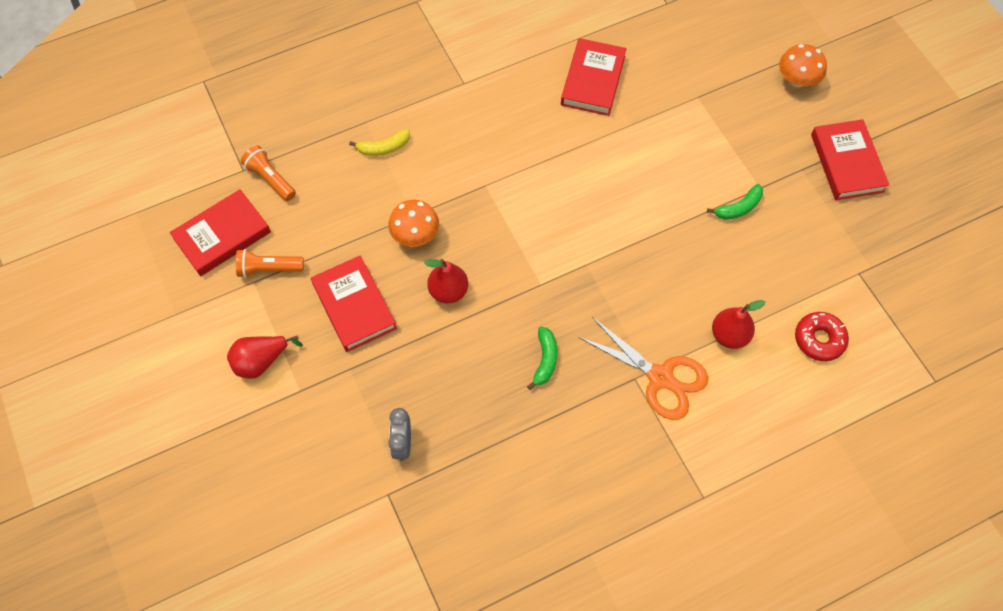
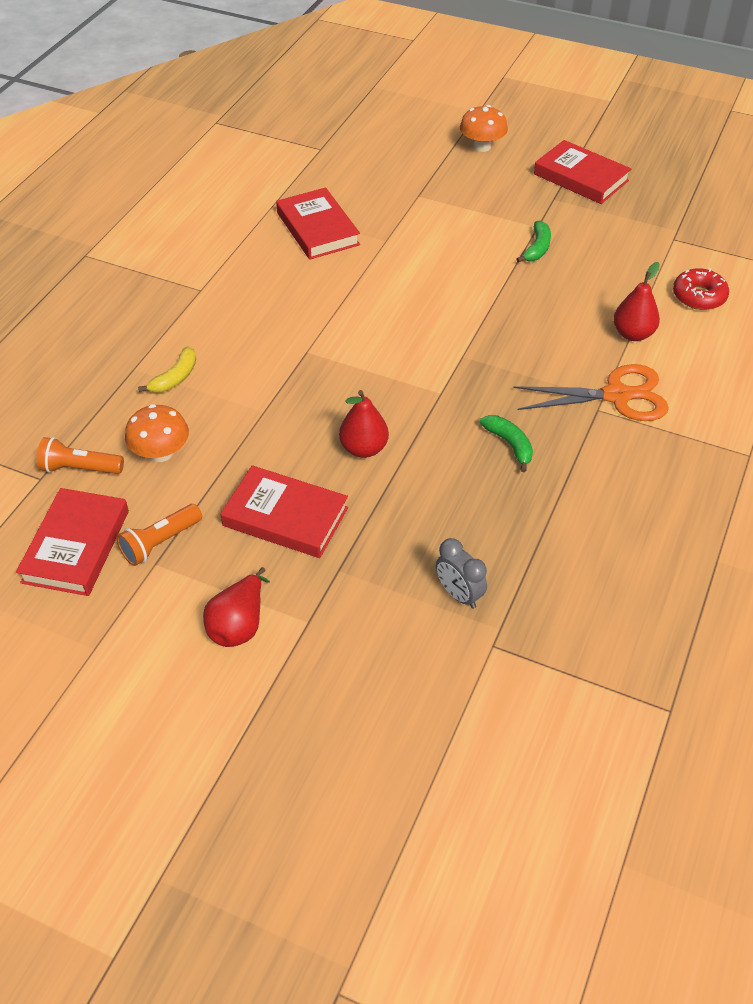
camera: 40 degrees left, 15 degrees down
orange mushroom [388,200,439,247] -> orange mushroom moved to [125,404,189,462]

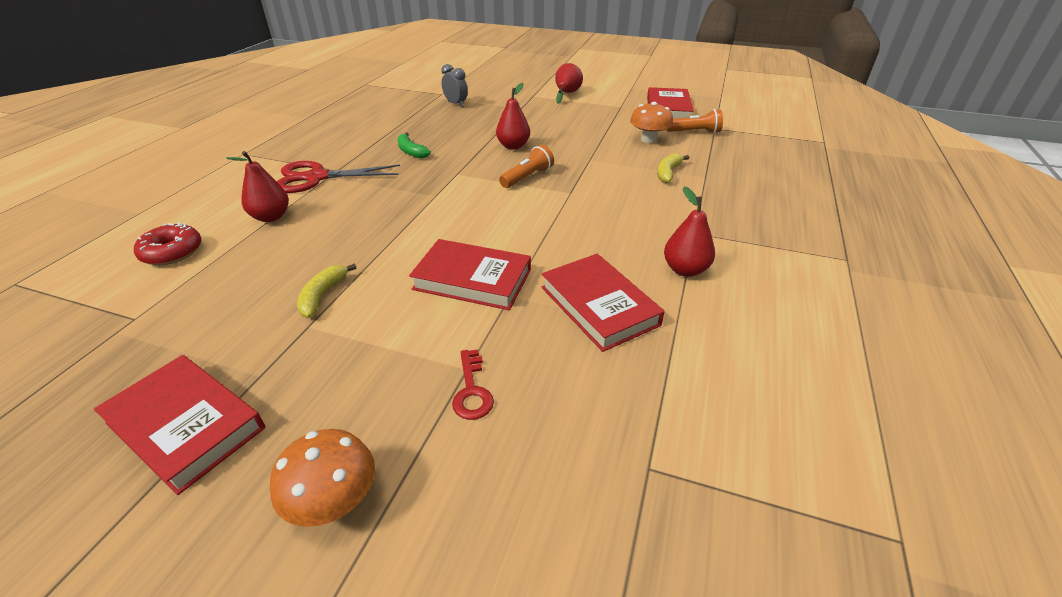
camera: 175 degrees right, 10 degrees down
orange flashlight [116,504,202,566] -> orange flashlight moved to [499,145,554,188]
red book [220,465,348,558] -> red book moved to [409,239,531,310]
orange scissors [513,364,669,421] -> red scissors [277,161,400,193]
green banana [516,220,551,262] -> yellow banana [297,264,357,318]
none -> red key [452,349,494,420]
none -> red pear [664,186,715,277]

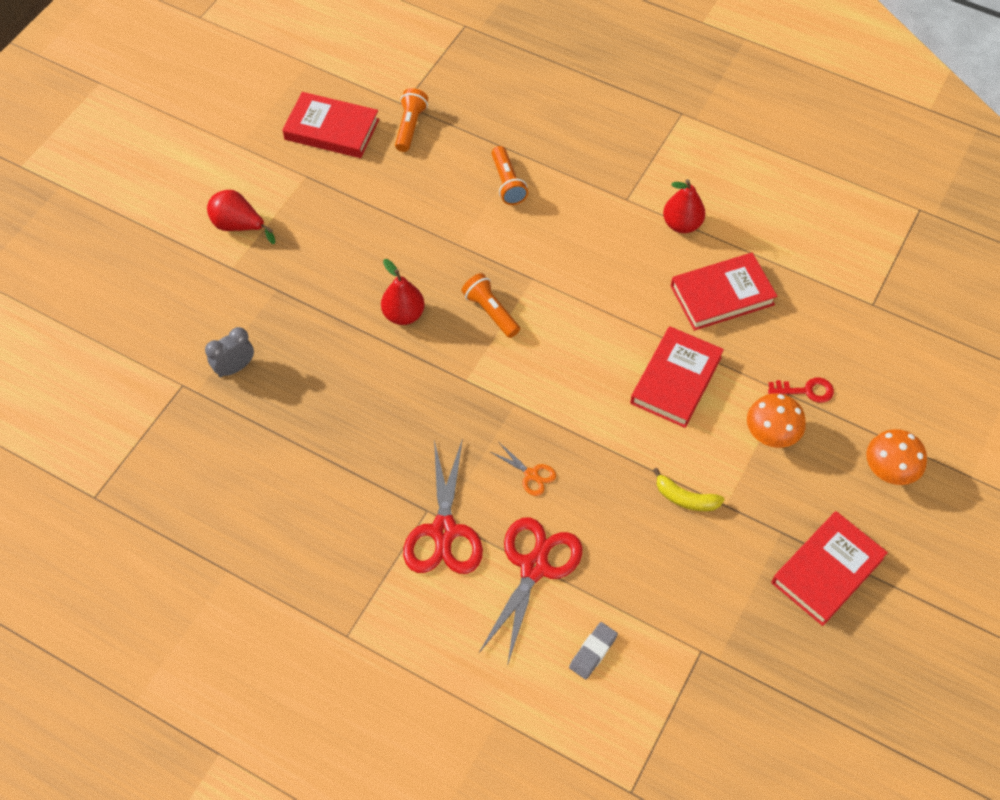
camera: 80 degrees left, 20 degrees up
red donut [134,222,201,265] -> grey eraser [569,622,618,679]
red pear [226,151,289,222] -> red scissors [479,517,582,666]
green banana [397,132,431,159] -> none
orange mushroom [630,102,673,143] -> orange mushroom moved to [747,393,806,448]
yellow banana [657,153,690,183] -> orange flashlight [492,146,528,205]
none -> orange scissors [491,443,556,496]

